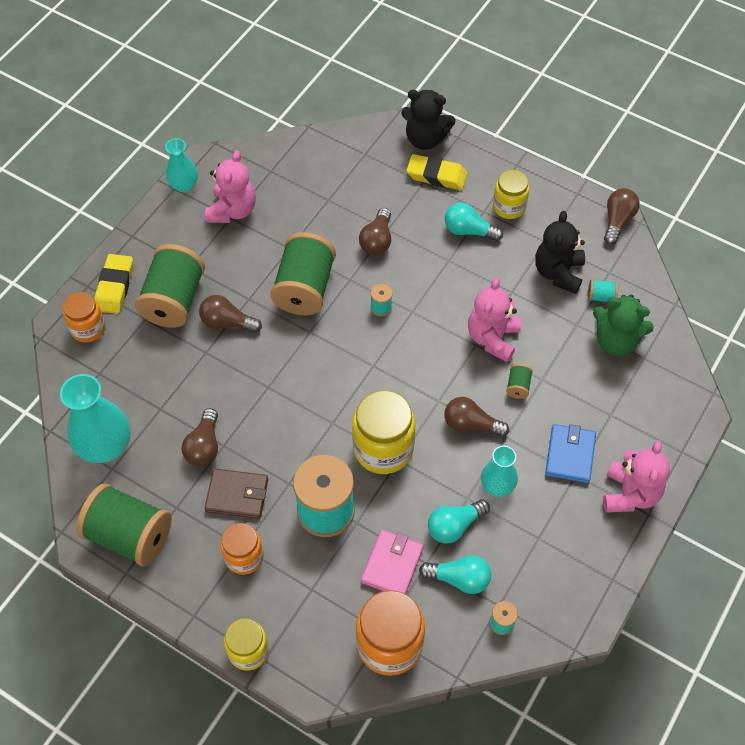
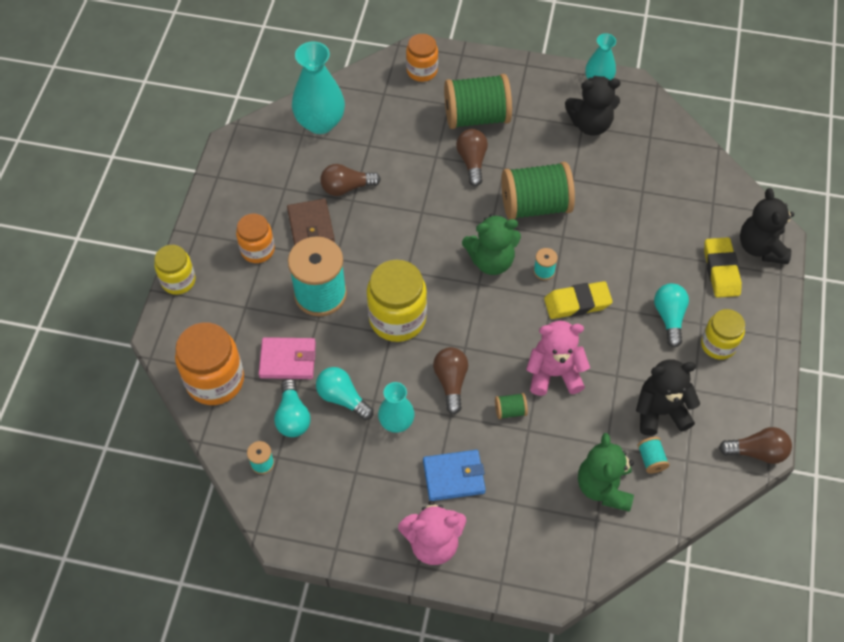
camera: 70 degrees right, 0 degrees up
green spool [76,483,172,567] -> none
yellow eraser [94,254,133,314] -> yellow eraser moved to [544,281,613,319]
pink teddy bear [205,150,256,223] -> black teddy bear [565,76,621,136]
brown light bulb [359,208,391,255] -> none
none -> green teddy bear [462,214,521,275]

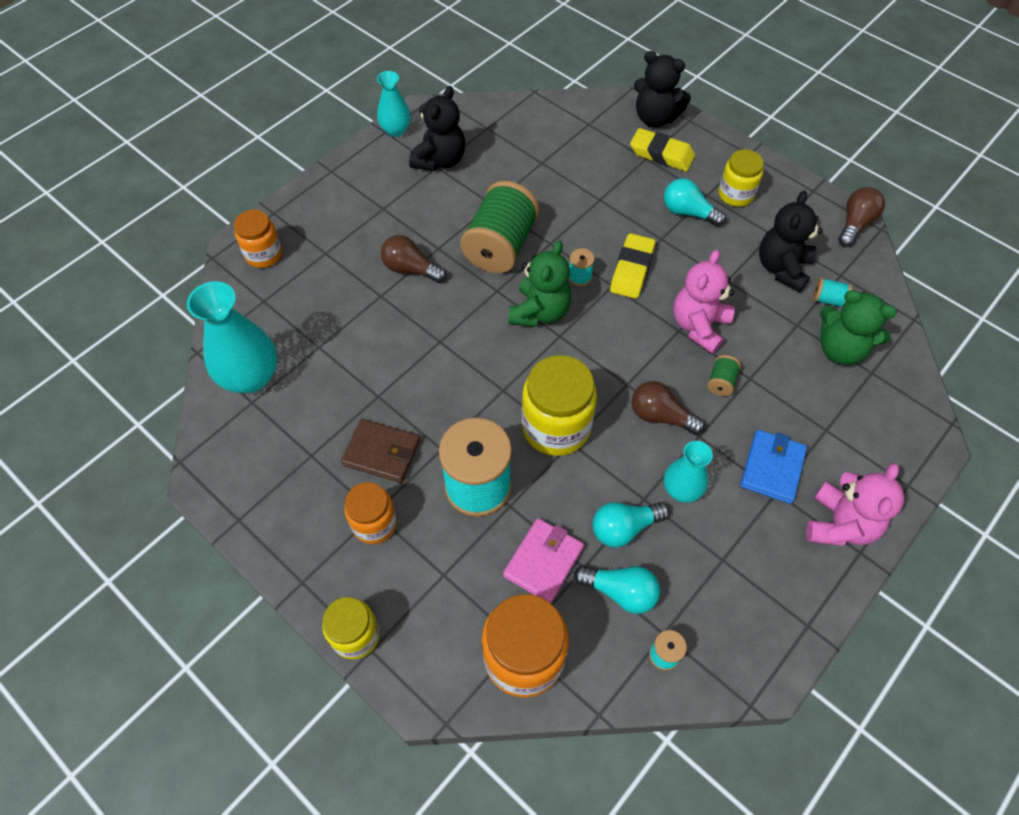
camera: 60 degrees left, 0 degrees up
brown light bulb [320,164,381,196] -> none
green spool [444,74,512,129] -> none

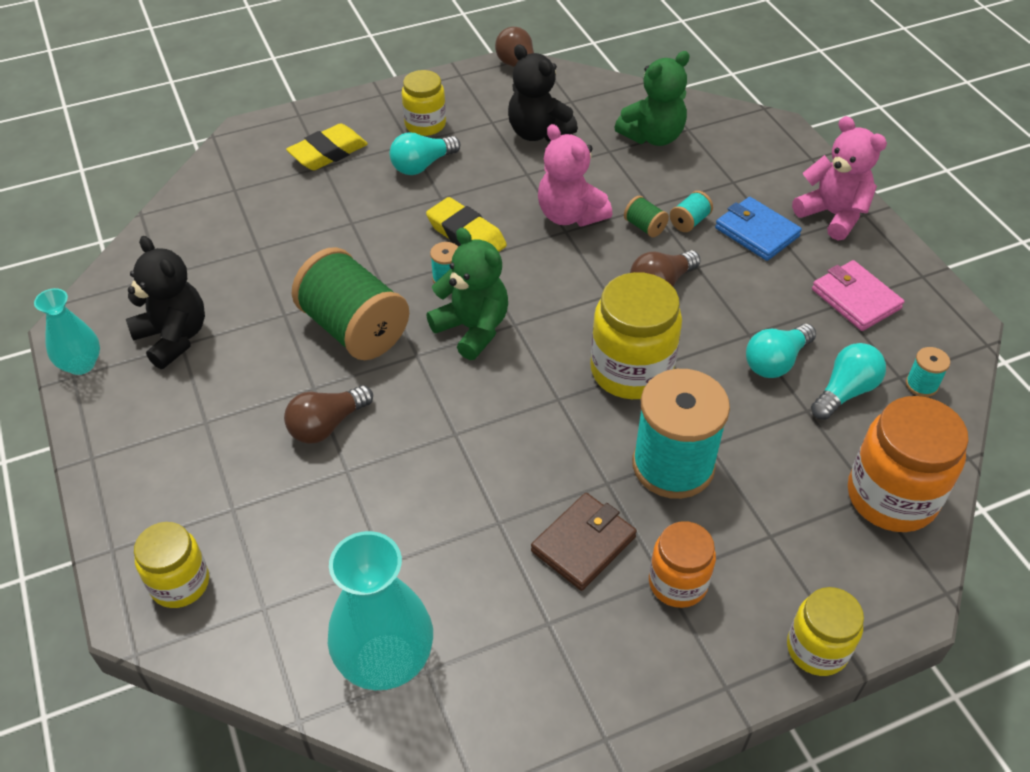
camera: 65 degrees left, 10 degrees down
orange jar [234,210,282,268] -> yellow jar [134,522,209,608]
pink wallet [503,518,584,603] -> pink wallet moved to [812,260,904,331]
turquoise light bulb [592,502,670,548] -> turquoise light bulb turned 45 degrees clockwise [746,324,816,378]
black teddy bear [634,51,691,127] -> none
turquoise vase [664,441,713,503] -> none
turquoise spool [813,277,852,308] -> turquoise spool moved to [670,191,713,232]

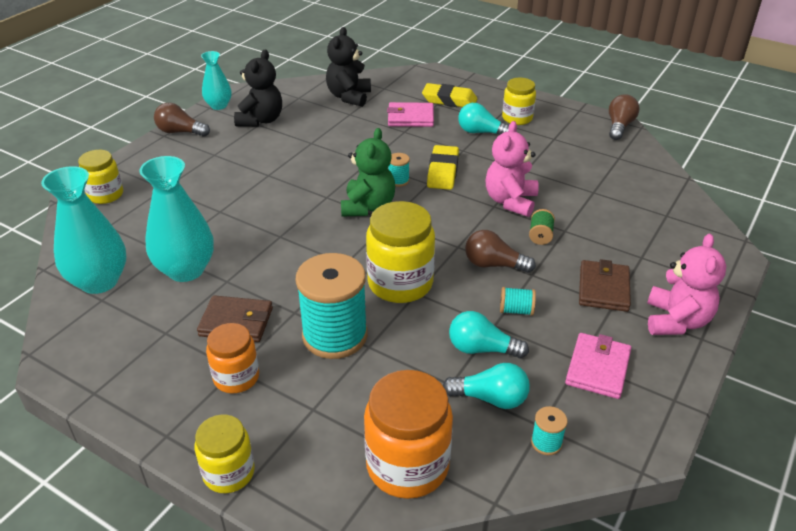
camera: 55 degrees right, 10 degrees down
brown light bulb [284,385,373,444] -> brown light bulb moved to [154,103,210,137]
green spool [292,247,409,360] -> none
black teddy bear [508,44,578,142] -> black teddy bear moved to [326,27,371,107]
green teddy bear [614,51,690,146] -> none
turquoise spool [670,191,713,232] -> turquoise spool moved to [500,287,536,316]
blue wallet [715,197,802,261] -> brown wallet [579,259,631,312]
none -> turquoise vase [139,156,214,282]
none -> pink wallet [387,102,434,127]

